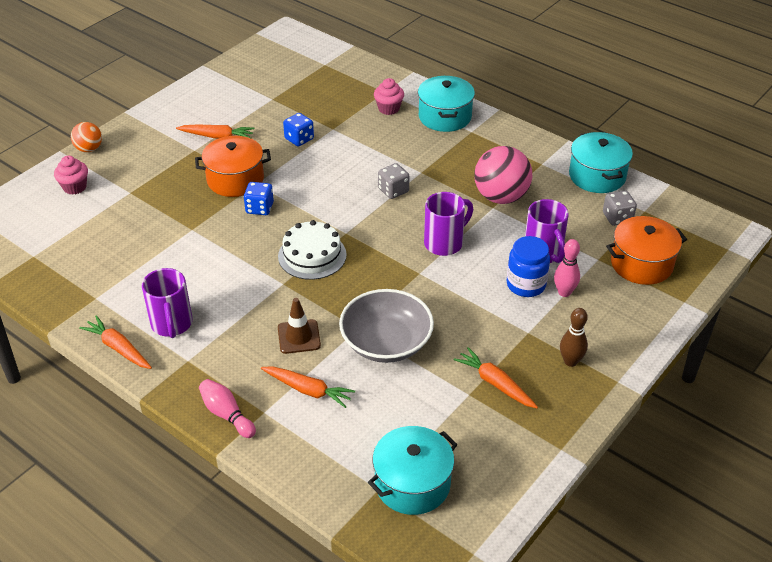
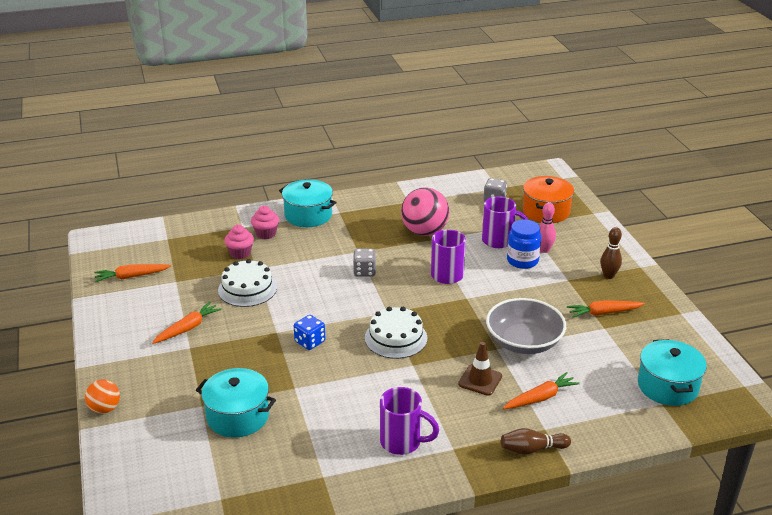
camera: 55 degrees left, 10 degrees down
pink cupcake [54,156,88,195] -> pink cupcake moved to [224,225,254,259]
orange carrot [79,315,152,369] -> orange carrot moved to [94,264,171,282]
orange pot [195,136,271,197] -> none
pink bowling pin [199,379,256,438] -> brown bowling pin [501,428,571,455]
blue dice [283,113,314,146] -> white cake [218,259,277,307]
turquoise pot [569,132,633,193] -> turquoise pot moved to [196,368,276,438]

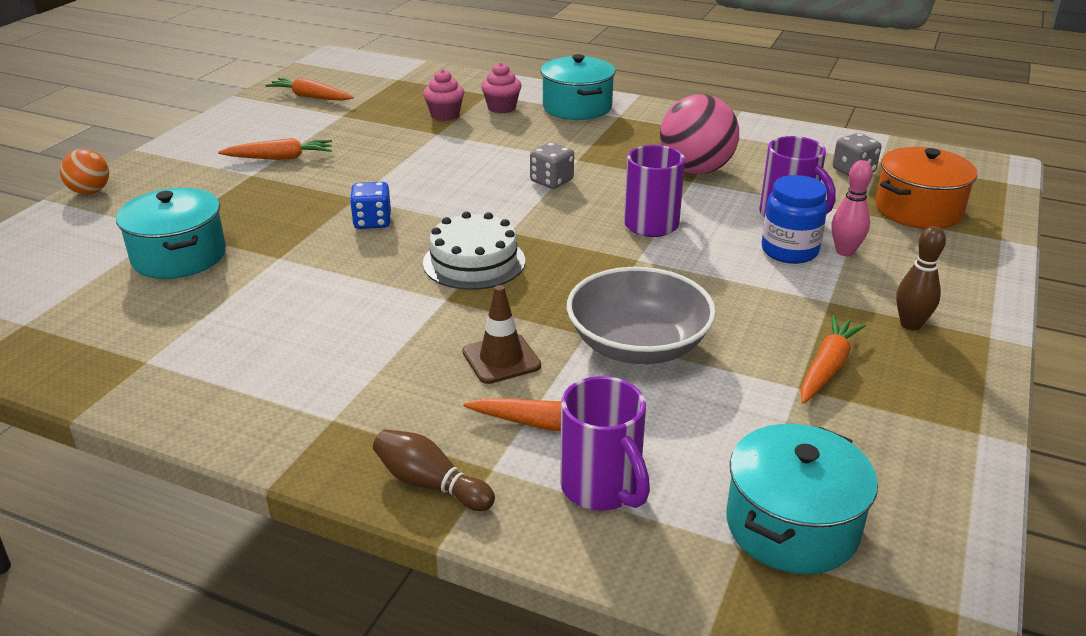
camera: 40 degrees right, 0 degrees up
white cake [218,259,277,307] -> none
purple mug [380,387,439,455] -> purple mug moved to [560,376,650,511]
orange carrot [567,300,645,318] -> orange carrot turned 90 degrees clockwise [801,315,866,404]

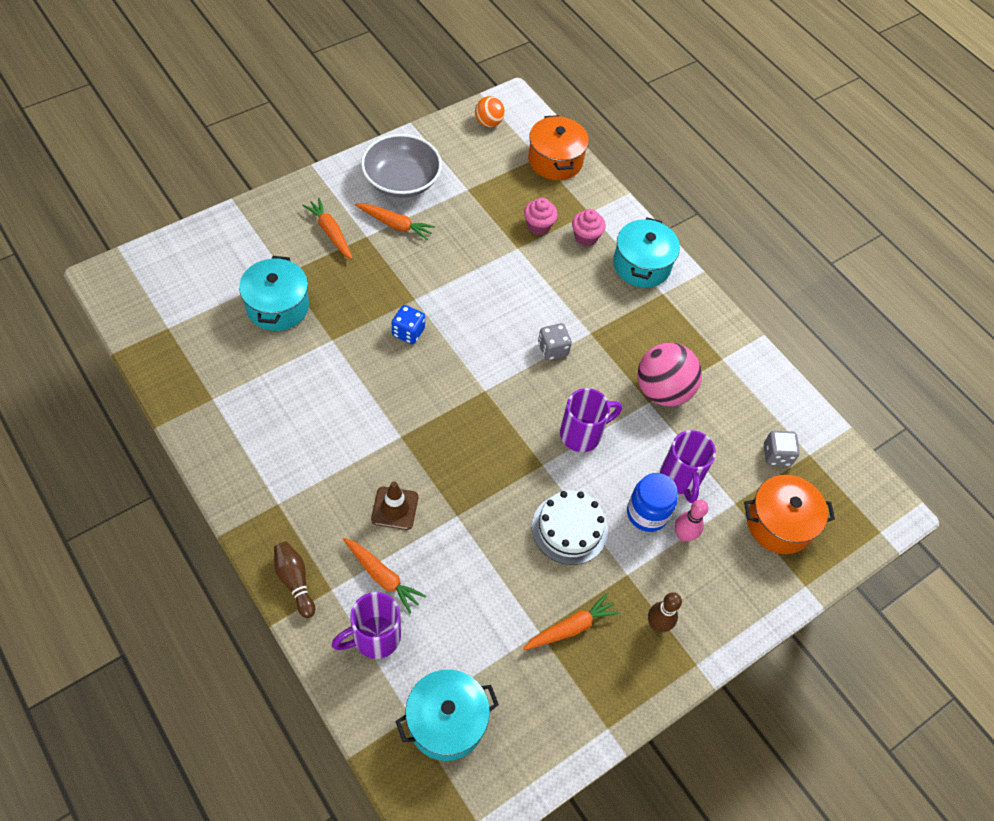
camera: 25 degrees right, 25 degrees up
orange ball [60,149,109,194] -> orange ball moved to [475,96,505,127]
orange carrot [265,78,354,101] -> orange carrot moved to [302,198,353,260]
white cake [423,211,525,290] -> white cake moved to [532,490,608,565]
purple mug [560,376,650,511] -> purple mug turned 60 degrees clockwise [332,592,401,659]
grey bowl [567,267,716,364] -> grey bowl moved to [361,134,442,198]
none -> orange pot [528,115,589,180]

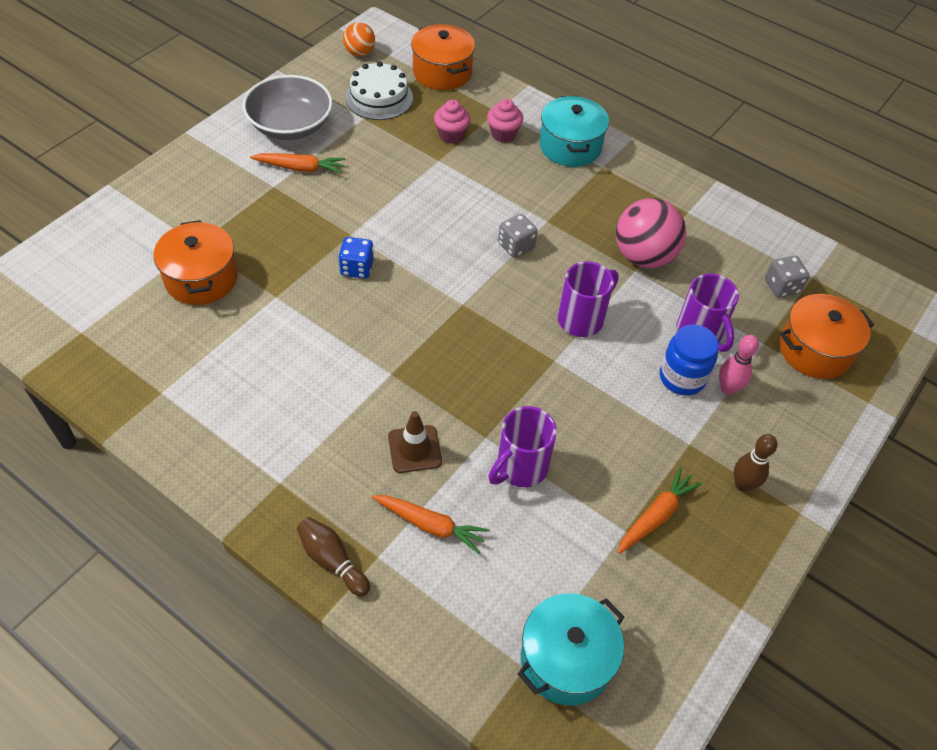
camera: 15 degrees left, 5 degrees down
turquoise pot [239,256,309,331] -> orange pot [153,220,238,305]
orange carrot [302,198,353,260] -> none
purple mug [332,592,401,659] -> purple mug moved to [488,406,557,487]
white cake [532,490,608,565] -> white cake moved to [345,61,413,120]

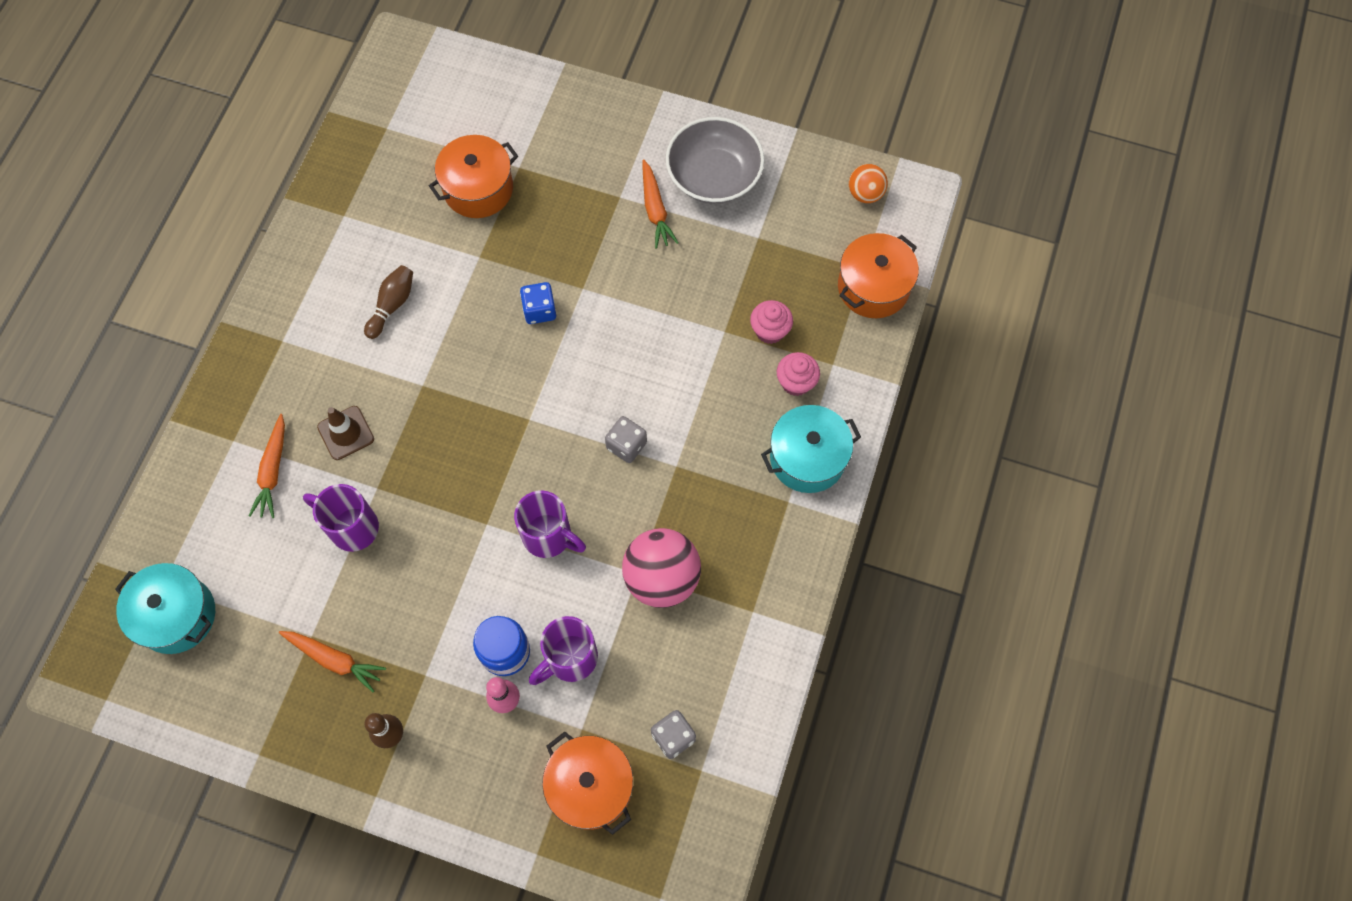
camera: 75 degrees right, 15 degrees up
brown bowling pin [297,517,370,596] -> brown bowling pin moved to [364,265,413,339]
white cake [345,61,413,120] -> none

